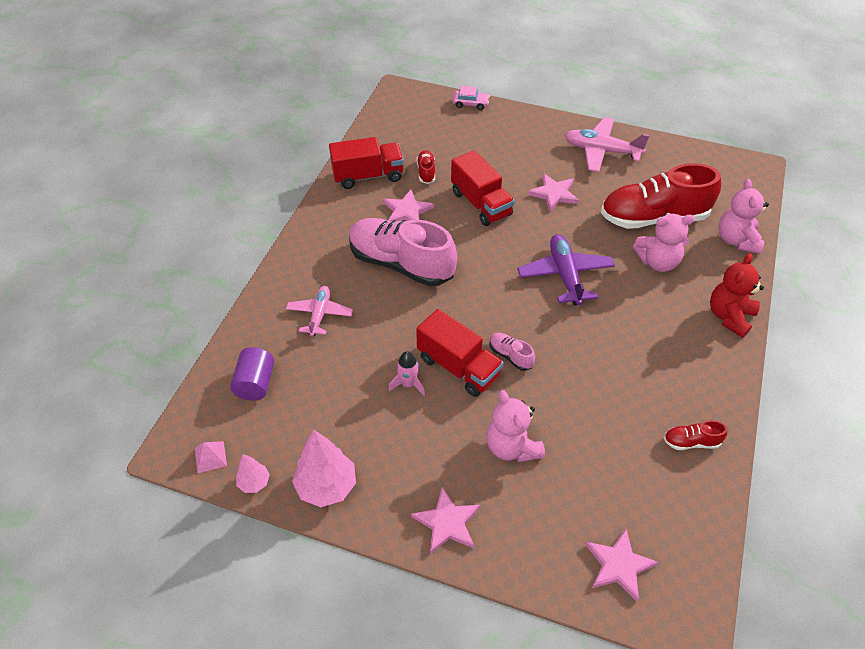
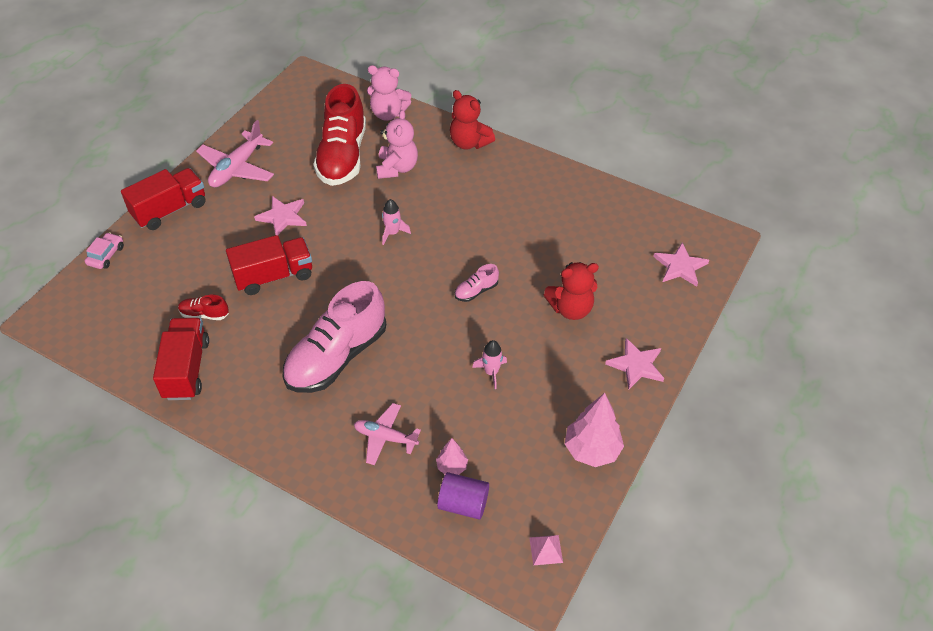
camera: 80 degrees left, 0 degrees up
pink tree [236,454,270,493] -> pink tree moved to [436,438,468,475]
pink star [383,189,434,222] -> none
red truck [416,309,503,397] -> red truck moved to [121,168,206,230]
pink teddy bear [486,390,545,462] -> red teddy bear [544,262,599,320]
purple plane [517,234,615,306] -> pink rocket [382,199,411,245]
red shoe [664,420,727,450] -> none

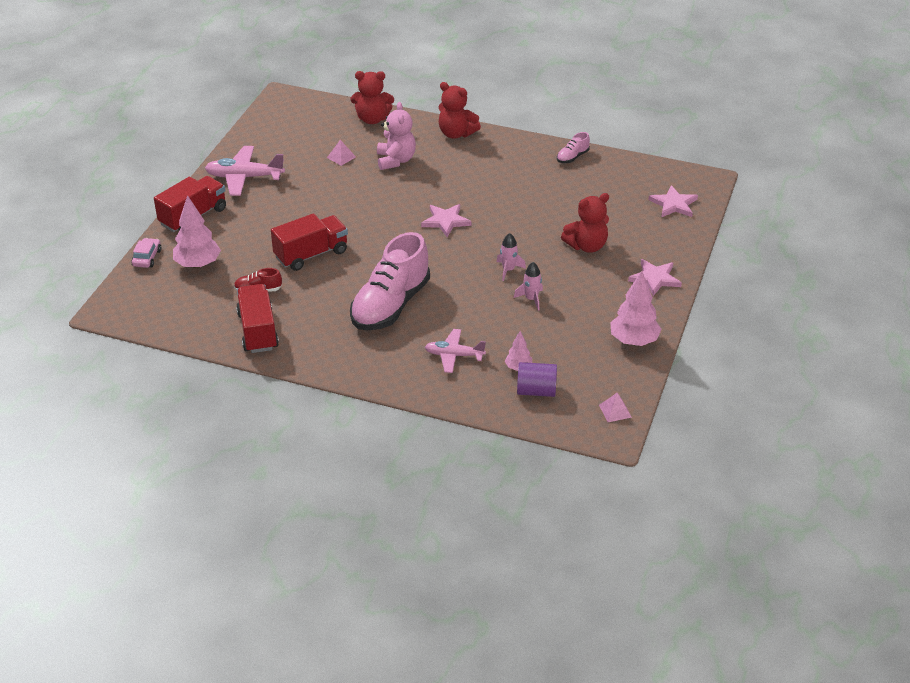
camera: 10 degrees left, 10 degrees down
pink plane [196,120,274,187] -> pink plane turned 75 degrees clockwise [205,146,285,196]
pink star [254,196,307,235] -> pink star moved to [421,204,472,237]
red shoe [313,84,366,186] -> pink pyramid [327,140,356,166]
pink teddy bear [367,65,411,121] -> red teddy bear [351,71,394,124]
pink rocket [382,199,411,245] -> pink rocket moved to [497,233,526,281]
pink shoe [454,264,499,302] -> pink shoe moved to [557,132,590,163]
none -> pink tree [173,195,221,268]

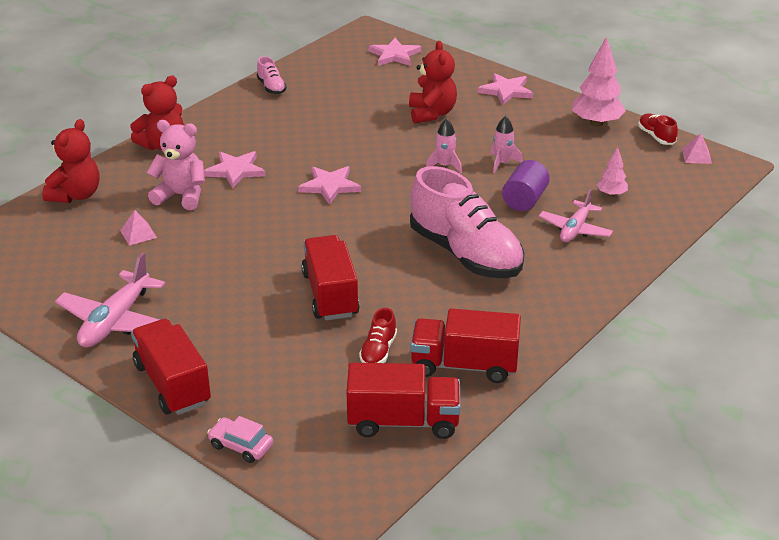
camera: 70 degrees left, 5 degrees down
pink tree [173,195,221,268] -> none
purple cylinder [517,362,557,397] -> purple cylinder moved to [502,160,550,211]
none -> pink star [204,151,266,188]
none -> red truck [346,363,461,439]
none -> red shoe [638,113,678,145]

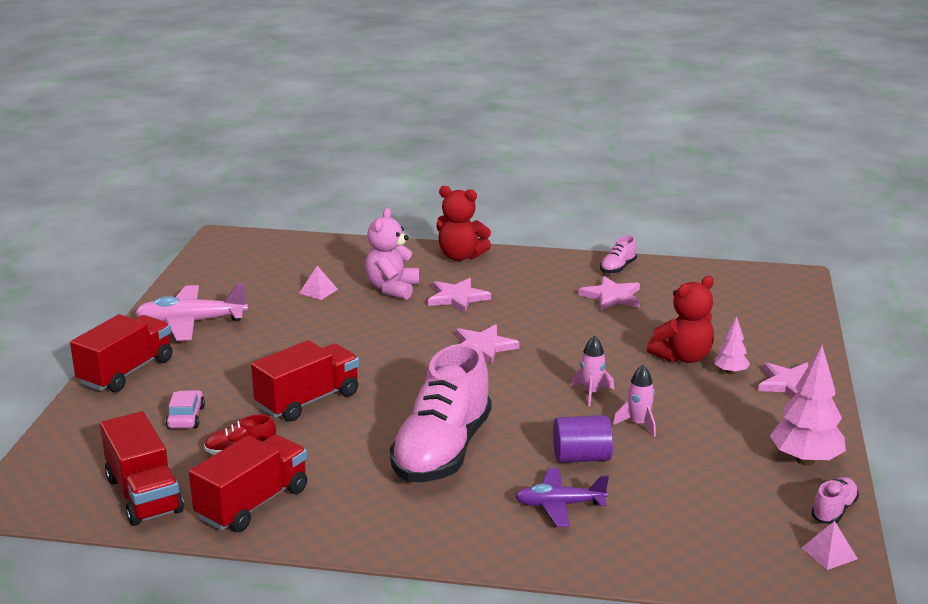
camera: 60 degrees right, 10 degrees down
red teddy bear [42,119,100,203] -> none
pink teddy bear [146,120,205,210] -> pink teddy bear turned 150 degrees counterclockwise [365,208,419,300]
pink car [207,416,273,463] -> pink car moved to [166,390,205,428]
pink star [369,38,421,66] -> pink star moved to [579,276,640,311]
red truck [411,309,521,383] -> red truck turned 60 degrees clockwise [189,435,307,532]
pink plane [539,189,613,242] -> purple plane [515,468,609,527]
pink tree [597,147,628,197] -> pink tree moved to [714,317,750,375]
red shoe [638,113,678,145] -> pink shoe [811,477,859,524]

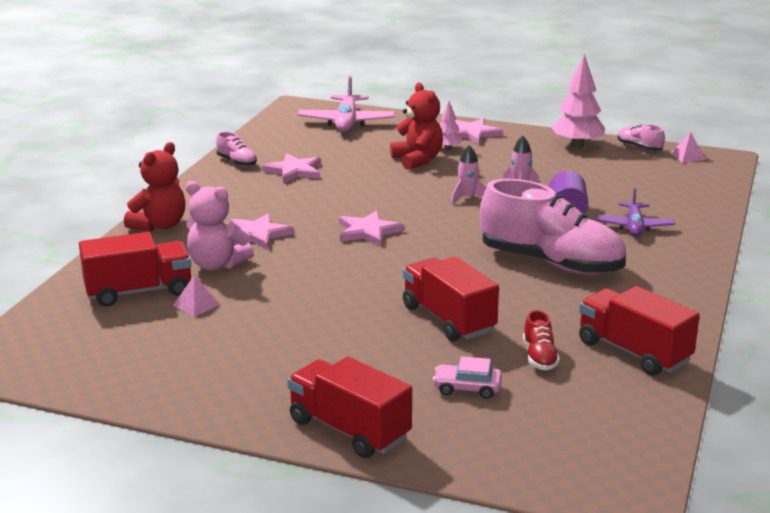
camera: 80 degrees left, 0 degrees up
red truck [100,411,184,526] -> red truck moved to [79,232,191,307]
pink plane [135,283,248,341] -> pink plane moved to [298,76,395,132]

